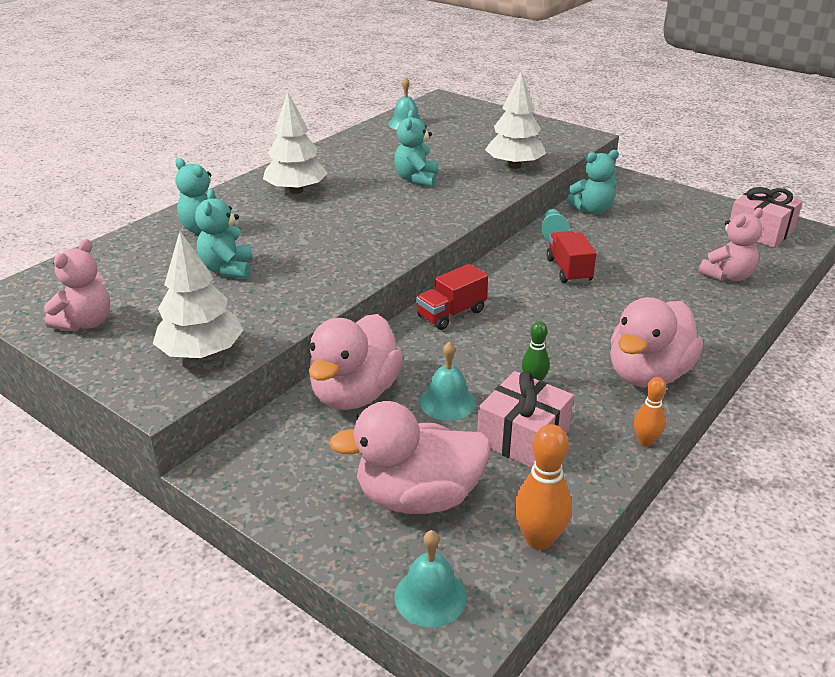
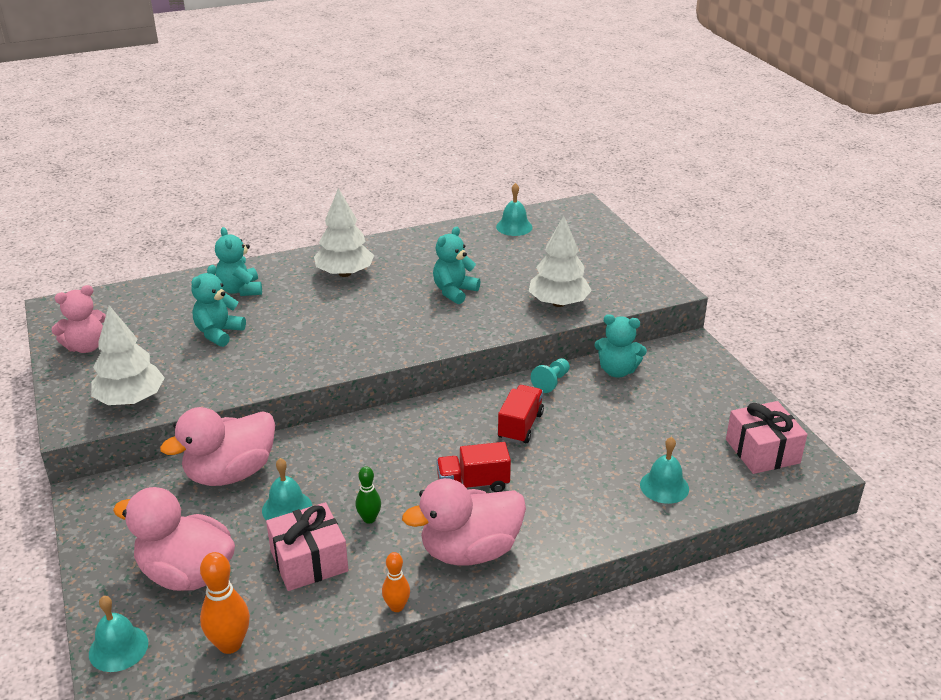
camera: 30 degrees right, 0 degrees up
red truck [416,264,488,330] -> red truck moved to [436,442,511,492]
pink teddy bear [699,208,763,281] -> turquoise bell [640,437,689,504]

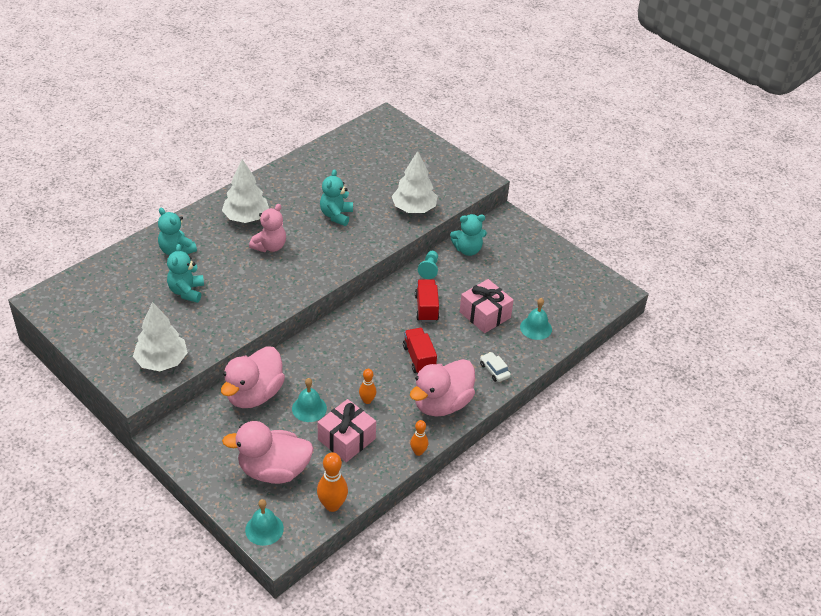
camera: 25 degrees left, 10 degrees up
pink teddy bear [51,285,106,353] -> pink teddy bear moved to [249,204,286,252]
green bowling pin [355,466,381,524] -> orange bowling pin [359,369,376,404]
red truck [436,442,511,492] -> red truck turned 105 degrees clockwise [403,328,437,373]
turquoise bell [496,183,533,236] -> none
pink gift [726,401,807,474] -> pink gift moved to [460,279,514,333]
none -> white car [480,352,511,382]

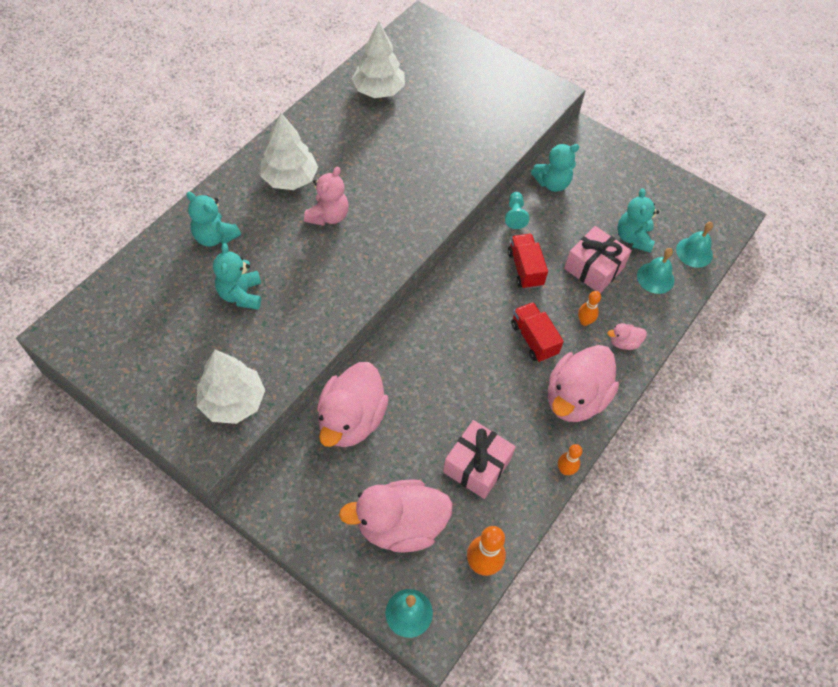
camera: 10 degrees left, 15 degrees up
turquoise bell [292,378,327,422] -> turquoise bell moved to [676,222,713,268]
turquoise teddy bear [320,169,353,226] -> turquoise teddy bear moved to [617,188,659,253]
orange bowling pin [359,369,376,404] -> orange bowling pin moved to [578,291,601,326]
white tree [392,151,437,213] -> white tree moved to [352,21,405,98]
white car [480,352,511,382] -> pink duck [607,323,647,350]

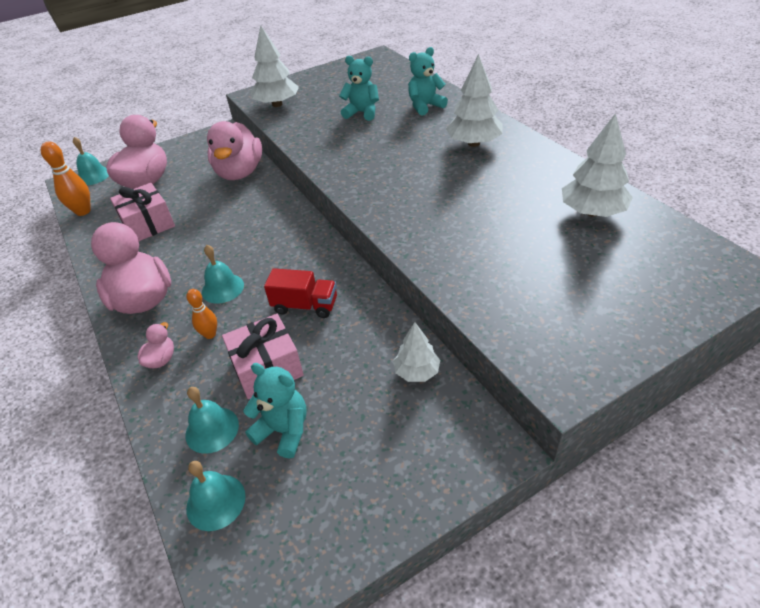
camera: 120 degrees right, 15 degrees down
pink teddy bear [304,166,349,226] -> none
pink duck [317,362,389,447] -> pink duck turned 135 degrees counterclockwise [207,121,262,180]
turquoise pawn [505,192,529,229] -> none
red truck [511,302,564,362] -> turquoise bell [202,245,244,303]
turquoise teddy bear [531,144,579,192] -> white tree [393,322,440,382]
orange bowling pin [558,444,582,475] -> none

